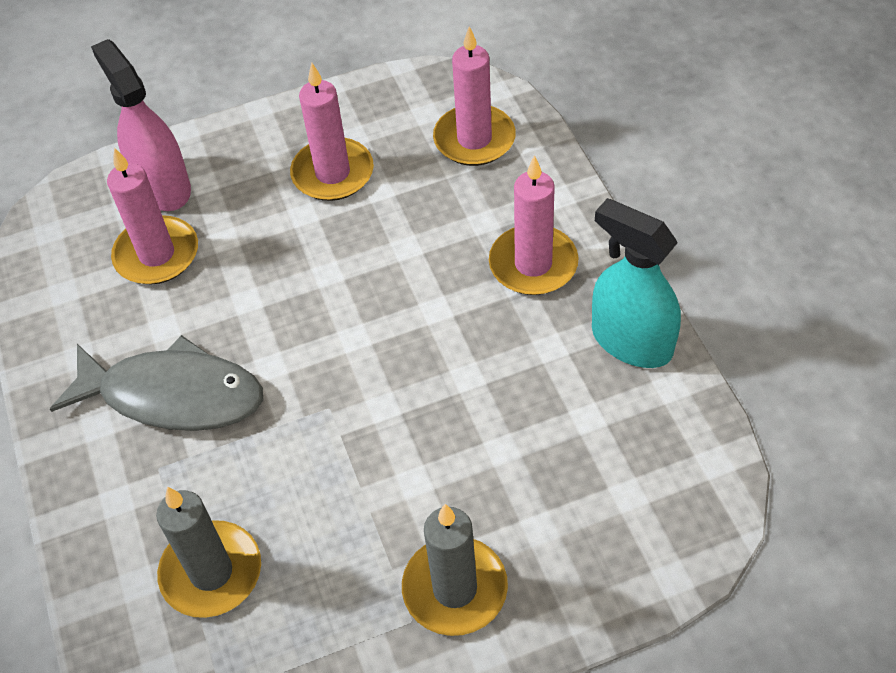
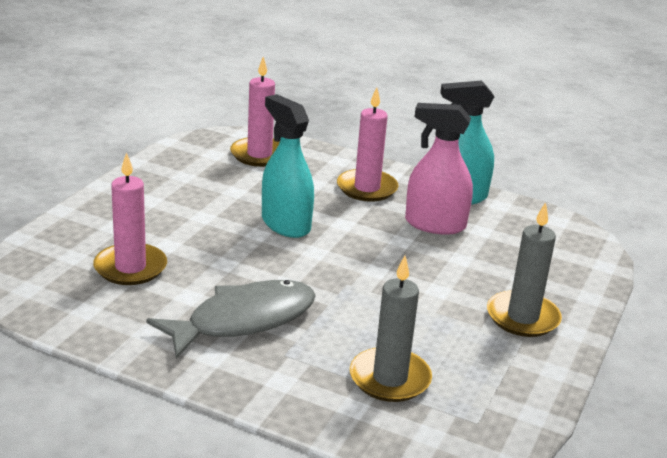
camera: 50 degrees left, 25 degrees down
pink spray bottle [91,39,191,211] -> pink spray bottle moved to [405,103,473,235]
pink candle [290,63,374,201] -> none
none -> turquoise spray bottle [262,94,314,238]

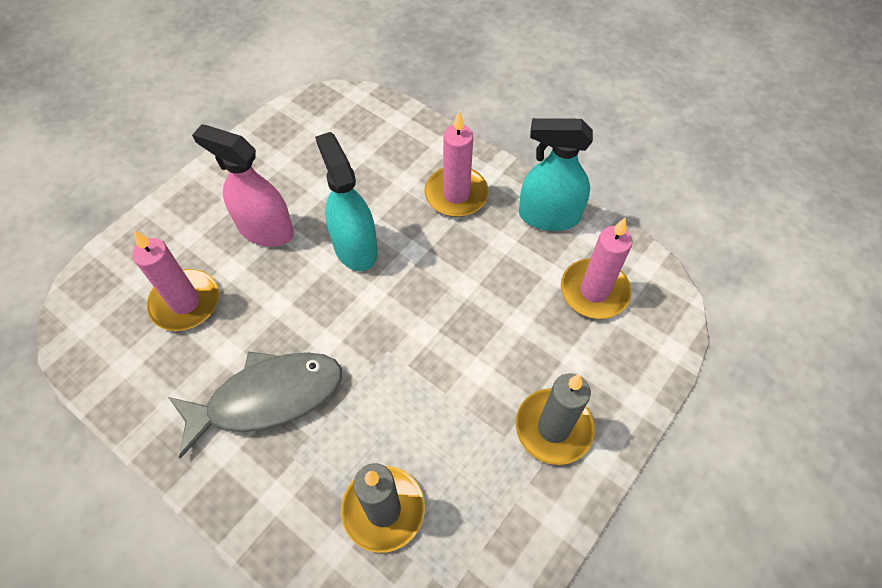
camera: 15 degrees right, 30 degrees up
pink candle [230,57,280,167] -> pink candle moved to [561,218,633,319]
pink spray bottle [405,103,473,235] -> pink spray bottle moved to [192,124,294,247]

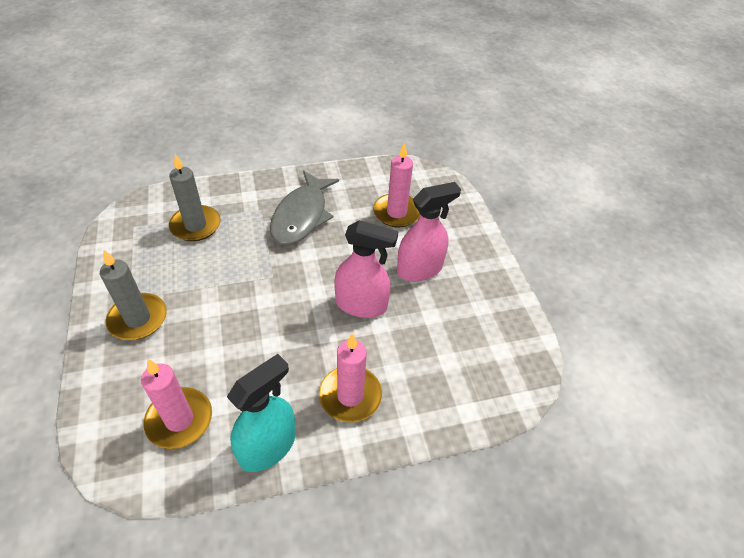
camera: 125 degrees right, 10 degrees down
turquoise spray bottle [315,132,378,271] -> pink spray bottle [334,220,398,318]

